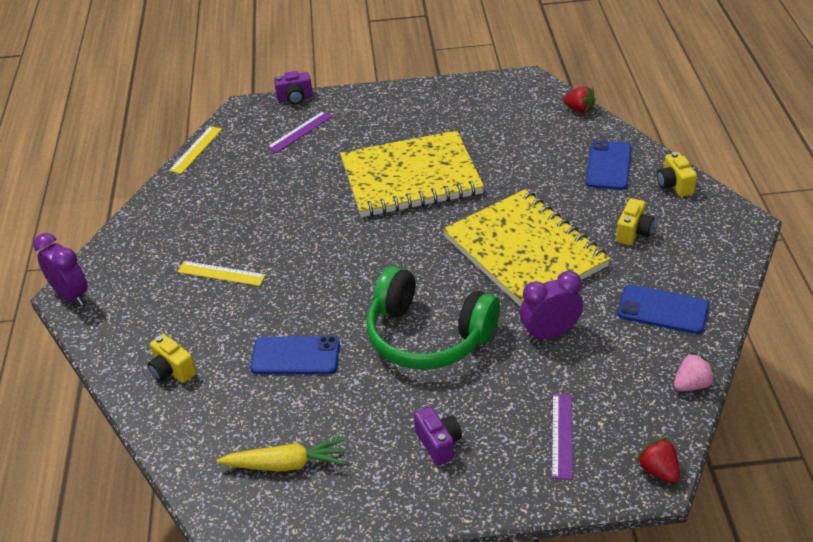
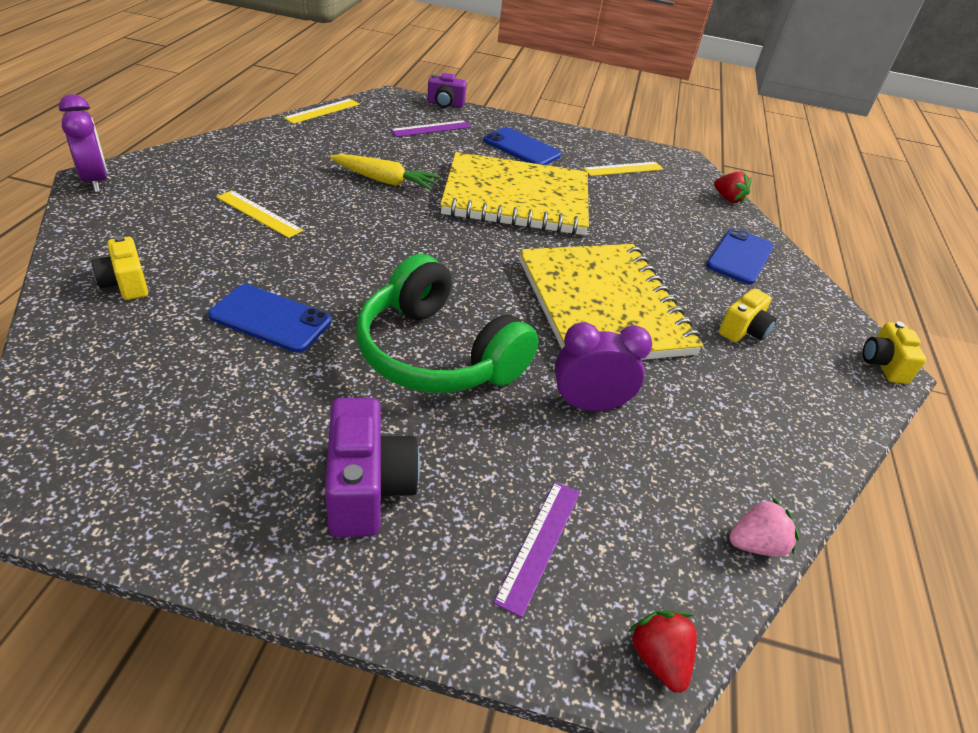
camera: 10 degrees right, 0 degrees up
yellow carrot [216,438,346,471] -> yellow carrot moved to [330,154,440,190]
purple camera [414,406,462,465] -> purple camera [325,398,420,537], size x1.59
blue phone [617,285,709,334] -> blue phone moved to [483,127,561,165]
yellow camera [657,152,697,197] -> yellow camera moved to [863,321,926,384]
none -> yellow ruler [583,162,663,176]

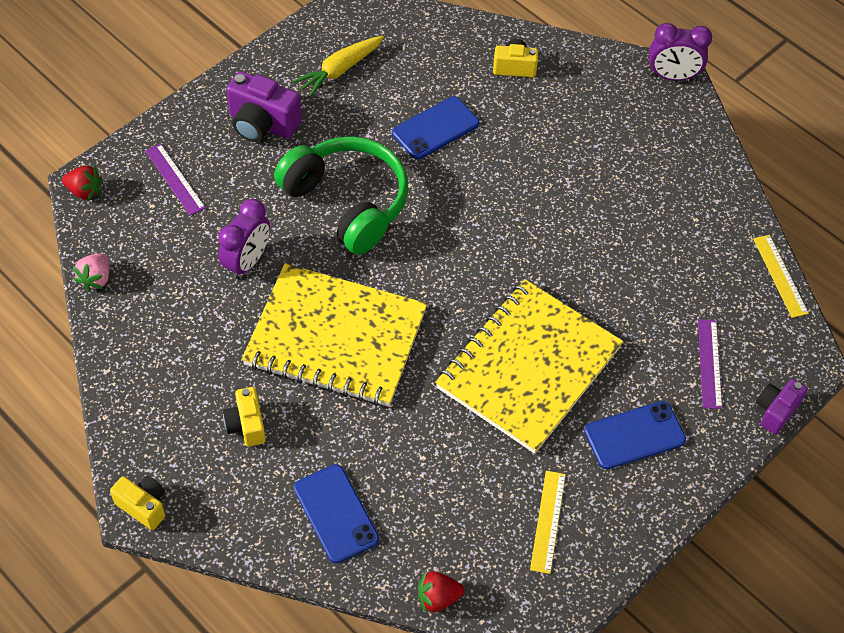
camera: 125 degrees right, 15 degrees up
yellow ruler [217,190,303,238] -> none
yellow carrot [330,154,440,190] -> yellow carrot moved to [293,36,384,98]
green headphones [356,254,539,393] -> green headphones turned 60 degrees clockwise [274,136,408,255]

